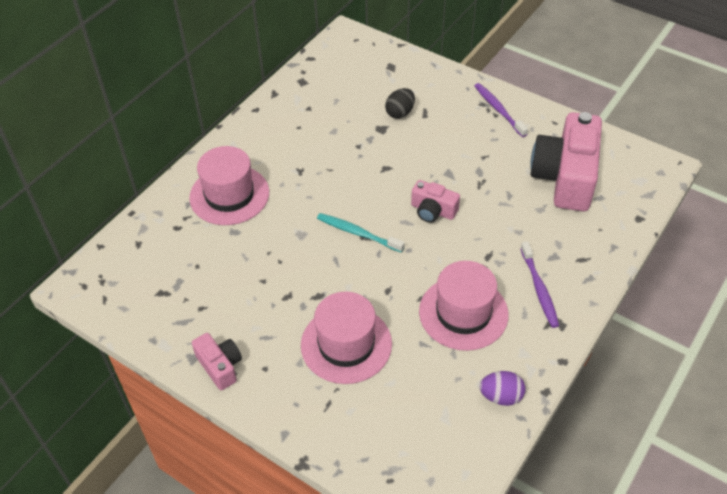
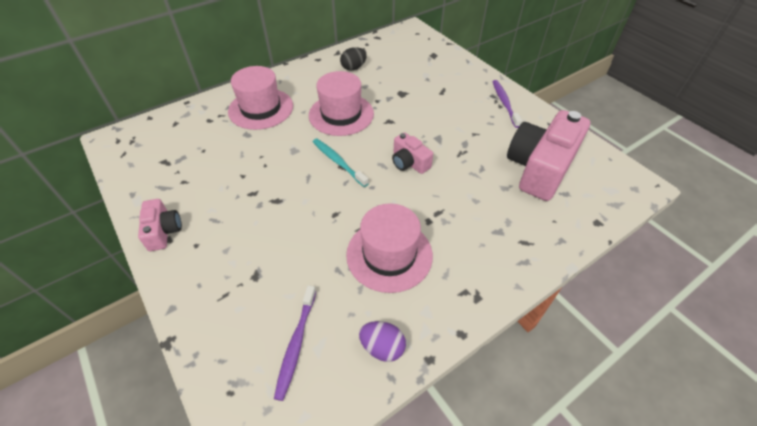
camera: 20 degrees right, 0 degrees up
pink hat [301,292,392,384] -> pink hat moved to [309,71,374,136]
black egg [385,88,415,119] -> black egg moved to [340,47,367,71]
purple toothbrush [520,241,559,328] -> purple toothbrush moved to [274,285,316,401]

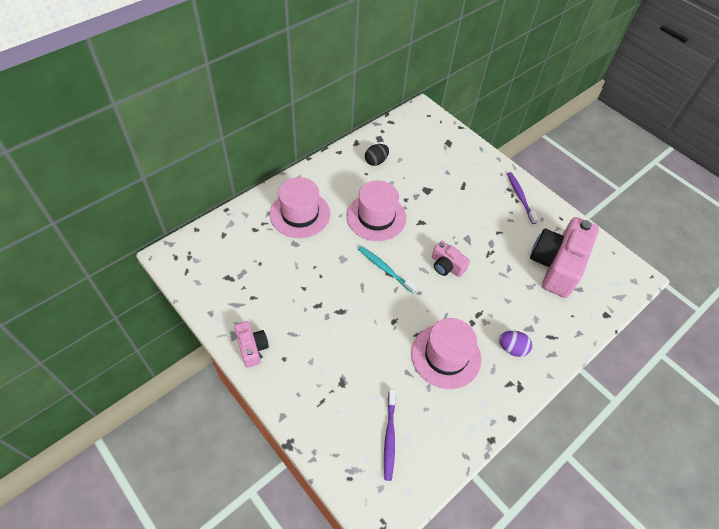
camera: 10 degrees left, 5 degrees up
purple egg [359,321,406,362] -> purple egg moved to [499,331,532,357]

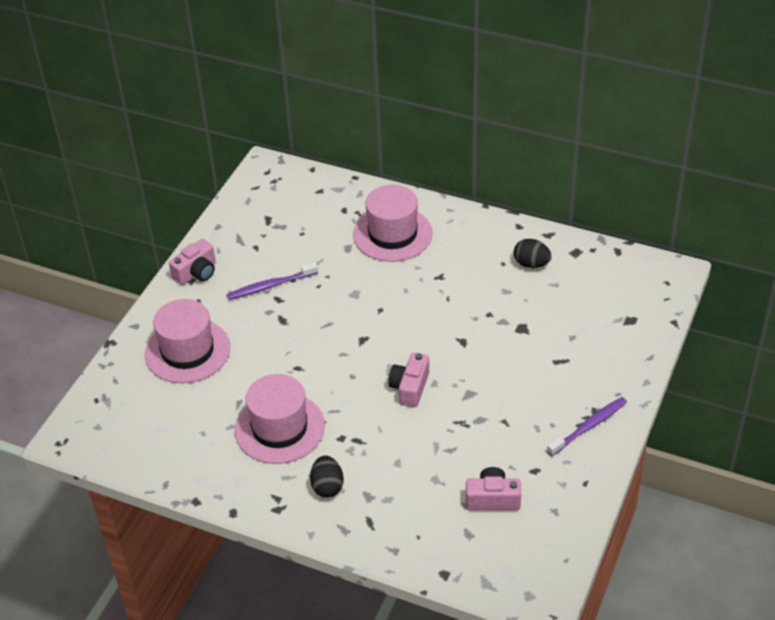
camera: 70 degrees right, 10 degrees down
pink hat [347,180,406,241] -> pink hat moved to [145,299,230,383]
turquoise toothbrush [358,246,417,293] -> none
purple toothbrush [384,389,396,481] -> purple toothbrush moved to [227,263,318,300]
purple egg [499,331,532,357] -> black egg [310,456,344,498]
pink camera [530,217,599,298] -> pink camera [466,467,521,510], size x0.49

